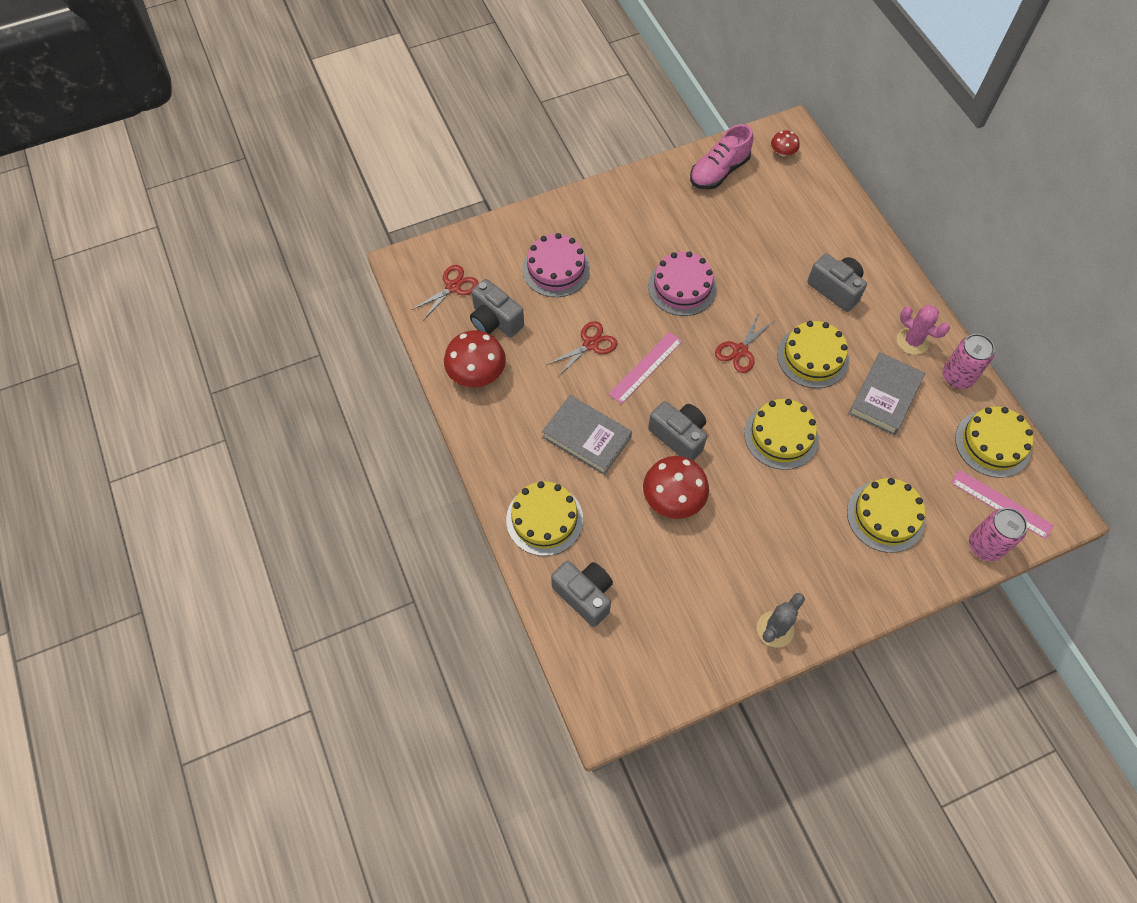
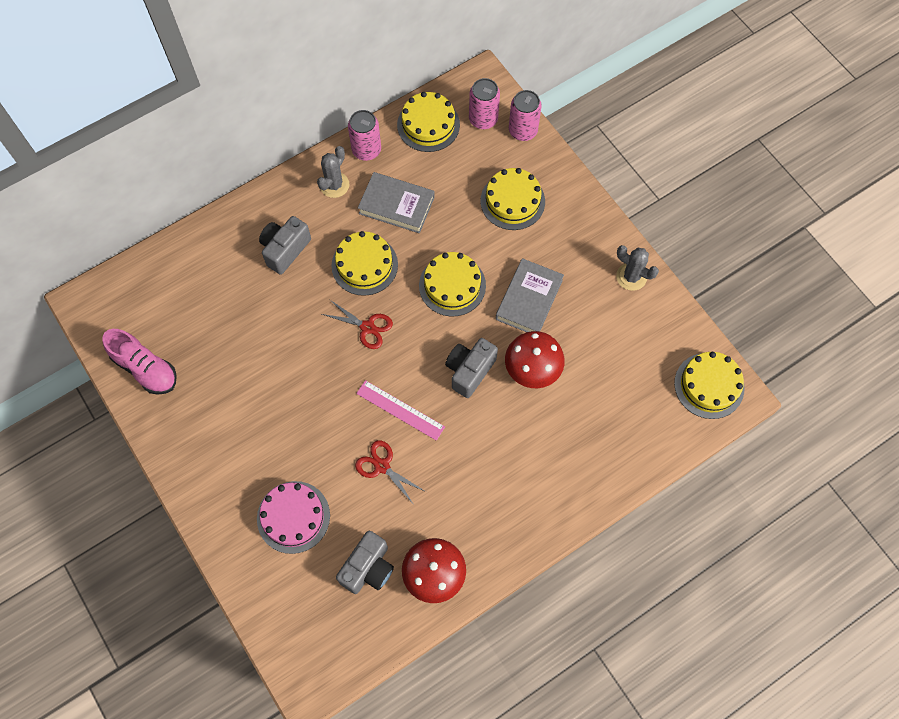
camera: 100 degrees left, 5 degrees up
red scissors [411,265,479,321] -> none
yellow cake [506,481,583,556] -> yellow cake moved to [674,352,745,419]
grey book [542,395,632,475] -> grey book moved to [496,258,564,332]
grey camera [551,561,613,627] -> none
pink cake [648,251,717,316] -> none
red mushroom [771,130,800,156] -> none
pink cactus [897,305,950,355] -> grey cactus [317,146,350,198]
pink ruler [951,470,1054,539] -> pink can [469,78,500,129]

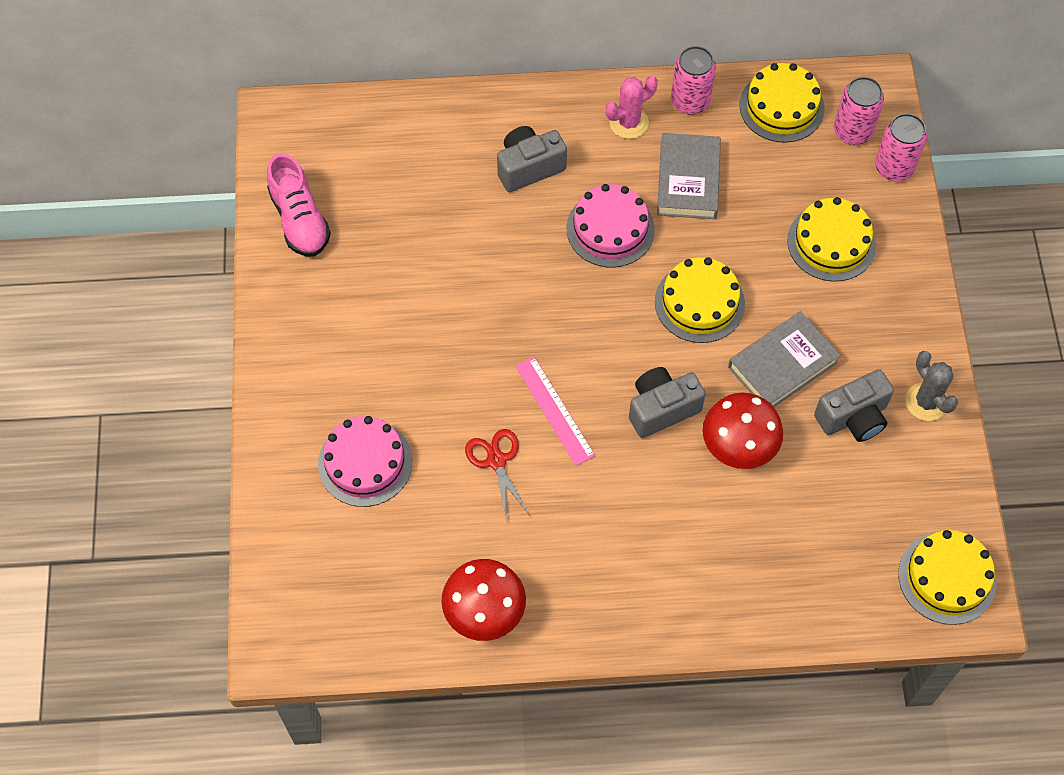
camera: 30 degrees right, 5 degrees down
grey cactus [317,146,350,198] -> pink cactus [605,76,658,139]
red scissors [322,300,393,349] -> none
yellow cake [331,231,398,296] -> pink cake [567,184,655,267]
grey camera [336,531,394,594] -> grey camera moved to [814,369,894,442]
grey book [358,172,435,233] -> grey book turned 45 degrees clockwise [657,133,721,219]

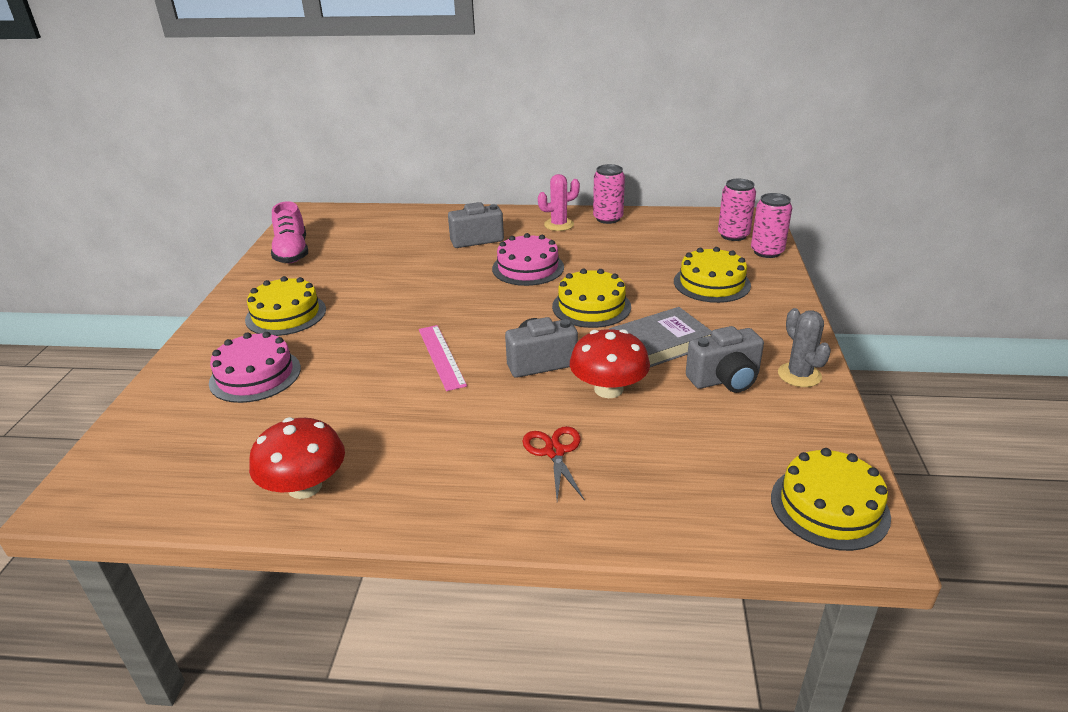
camera: 10 degrees right, 30 degrees down
red scissors [465,429,529,521] -> red scissors moved to [522,426,585,501]
grey book [657,133,721,219] -> none
yellow cake [739,63,825,143] -> yellow cake moved to [245,276,326,336]

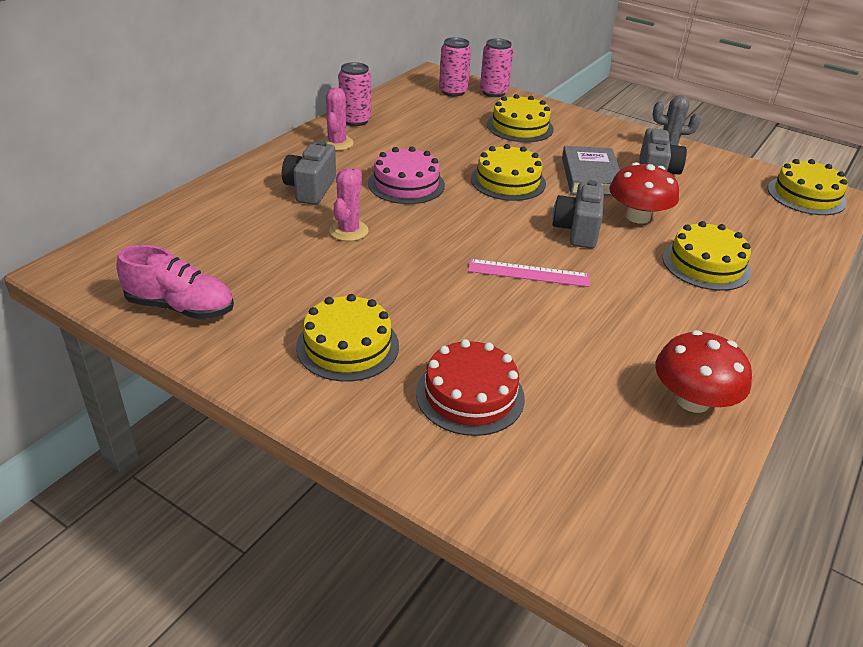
camera: 65 degrees left, 5 degrees up
pink cake [209,332,301,403] -> red cake [416,339,525,436]
red scissors [522,426,585,501] -> yellow cake [662,221,751,291]
none -> pink cactus [329,167,369,241]

